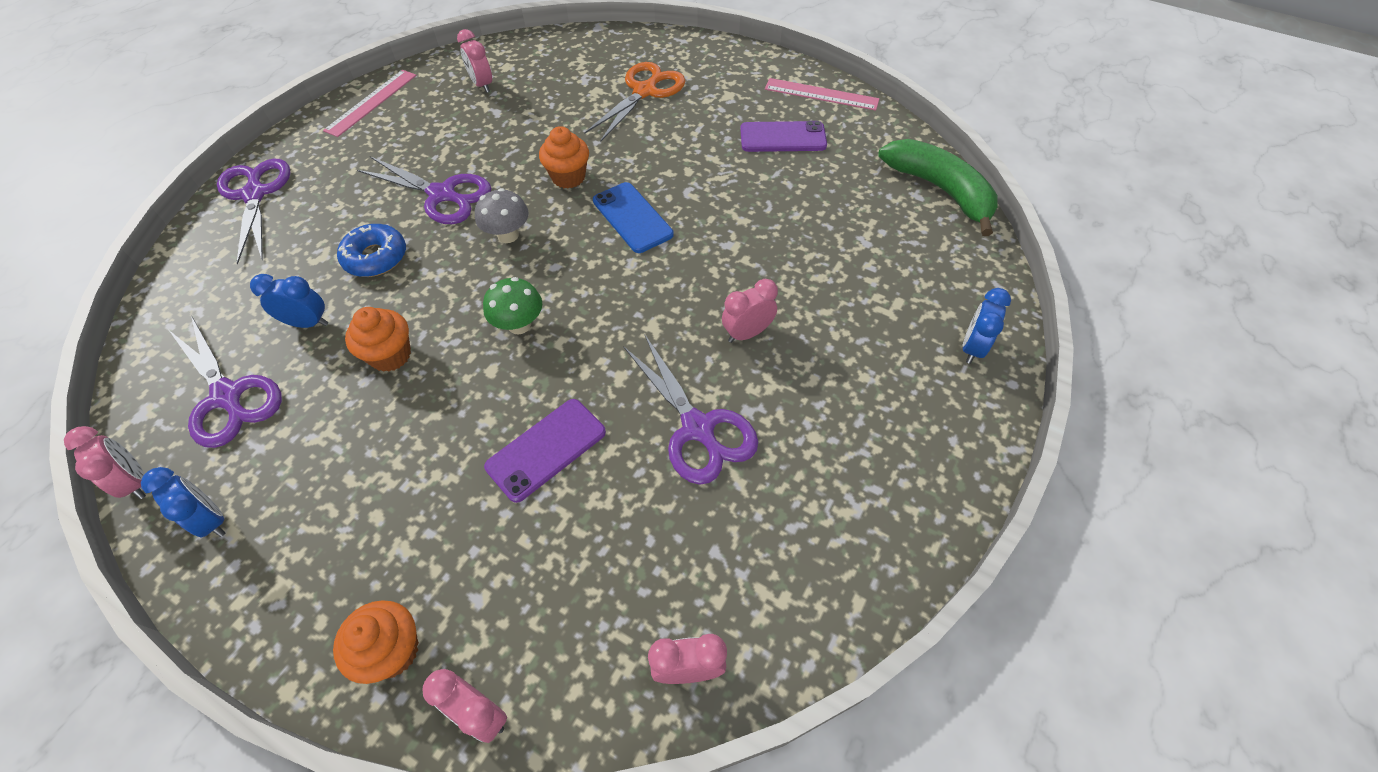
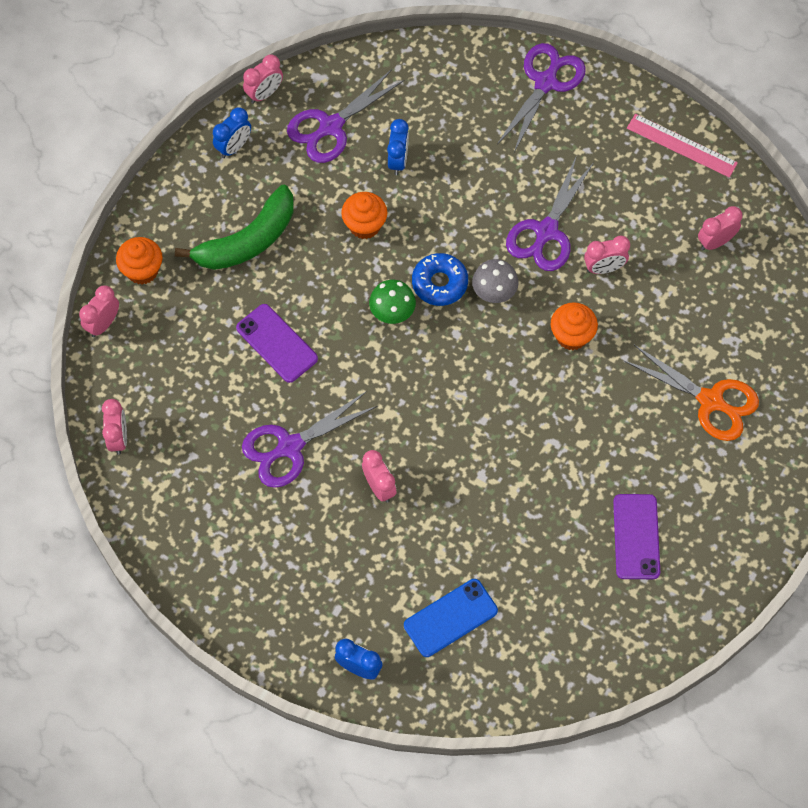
camera: 90 degrees right, 10 degrees up
purple scissors [217,159,290,265] -> purple scissors turned 45 degrees counterclockwise [497,43,586,152]
blue donut [337,224,406,277] -> blue donut moved to [412,253,468,306]
blue phone [593,182,674,253] -> blue phone moved to [404,579,498,657]
pink ruler [765,78,880,111] -> none
green banana [878,139,998,236] -> green banana moved to [175,185,294,270]
none -> pink clock [584,236,630,274]

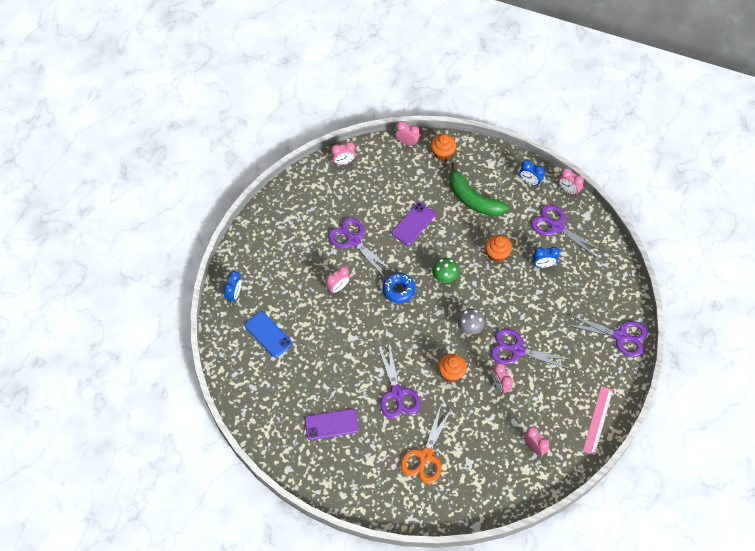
camera: 80 degrees right, 5 degrees down
blue donut [412,253,468,306] -> blue donut moved to [382,273,415,303]
none -> purple scissors [378,343,420,419]

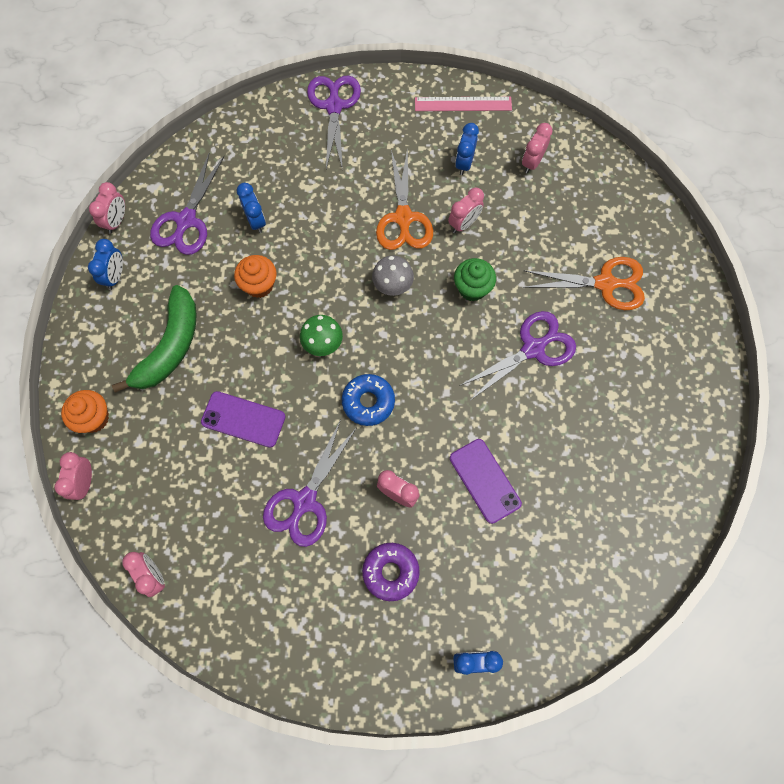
camera: 110 degrees left, 10 degrees up
blue phone [245,311,292,358] -> none
purple phone [304,409,358,440] -> purple phone moved to [450,439,522,524]
orange cupcake [438,354,467,382] -> green cupcake [454,258,496,302]
purple scissors [490,328,573,370] -> orange scissors [376,147,433,250]
none -> purple donut [362,543,420,601]
none -> blue clock [455,123,479,175]

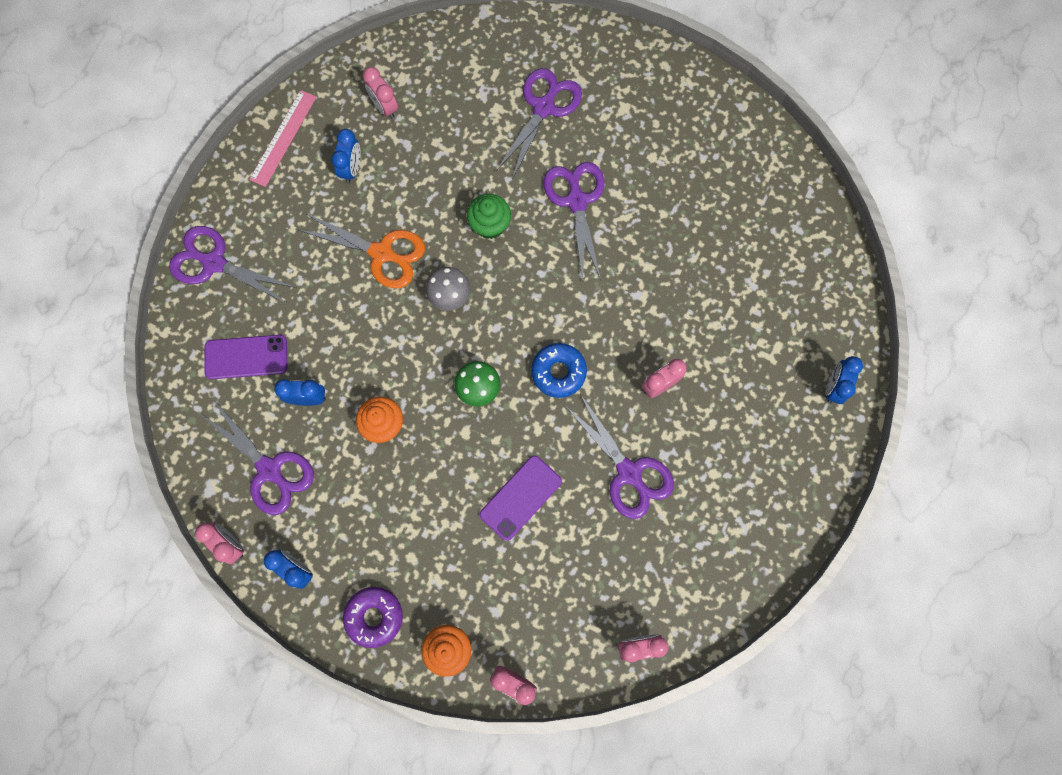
camera: 65 degrees left, 5 degrees up
green banana [112,285,197,393] -> none
purple donut [362,543,420,601] -> purple donut moved to [343,587,403,648]
pink clock [448,187,484,233] -> none
purple phone [450,439,522,524] -> purple phone moved to [205,335,288,379]
blue clock [455,123,479,175] -> blue clock turned 120 degrees counterclockwise [331,129,361,183]
orange scissors [523,257,645,310] -> purple scissors [496,68,582,179]

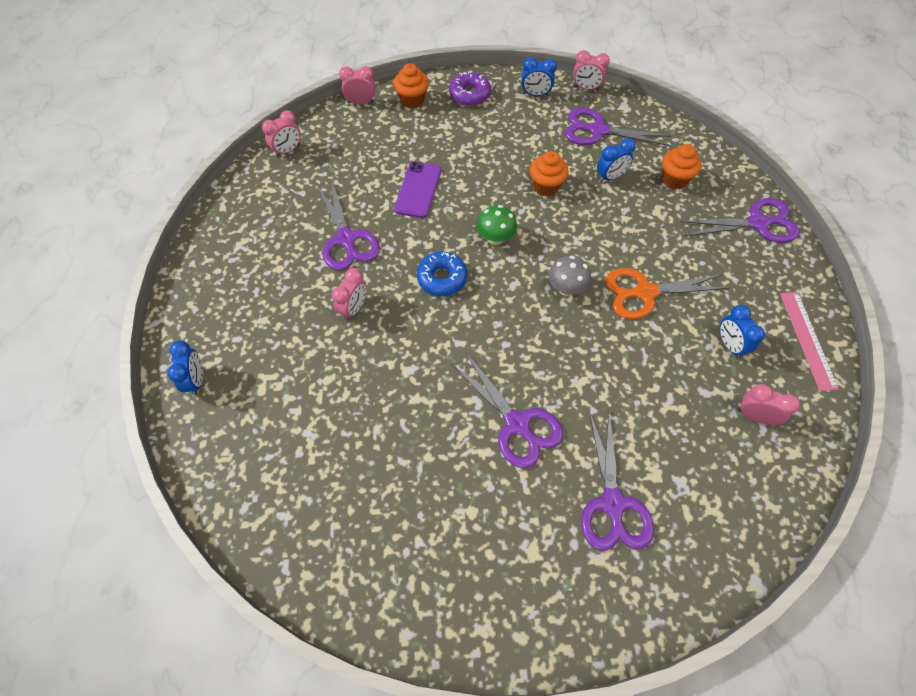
camera: 150 degrees right, 15 degrees down
purple phone [205,335,288,379] -> orange cupcake [662,144,702,189]
green cupcake [467,194,511,239] -> none
purple scissors [565,394,674,519] -> purple scissors turned 135 degrees counterclockwise [316,179,380,270]

